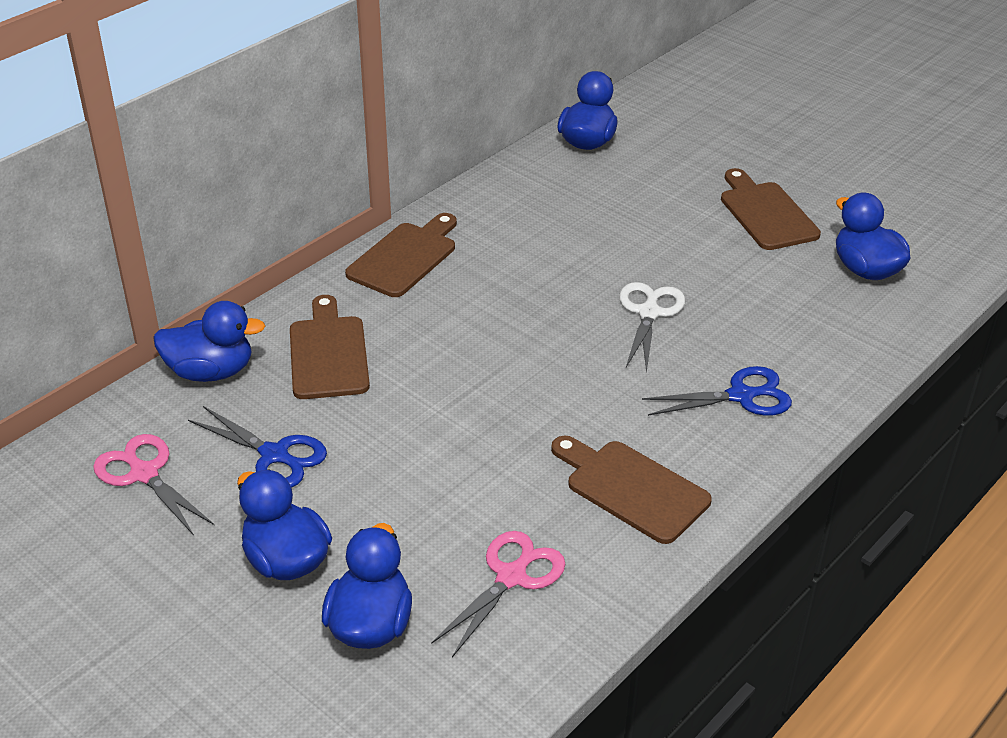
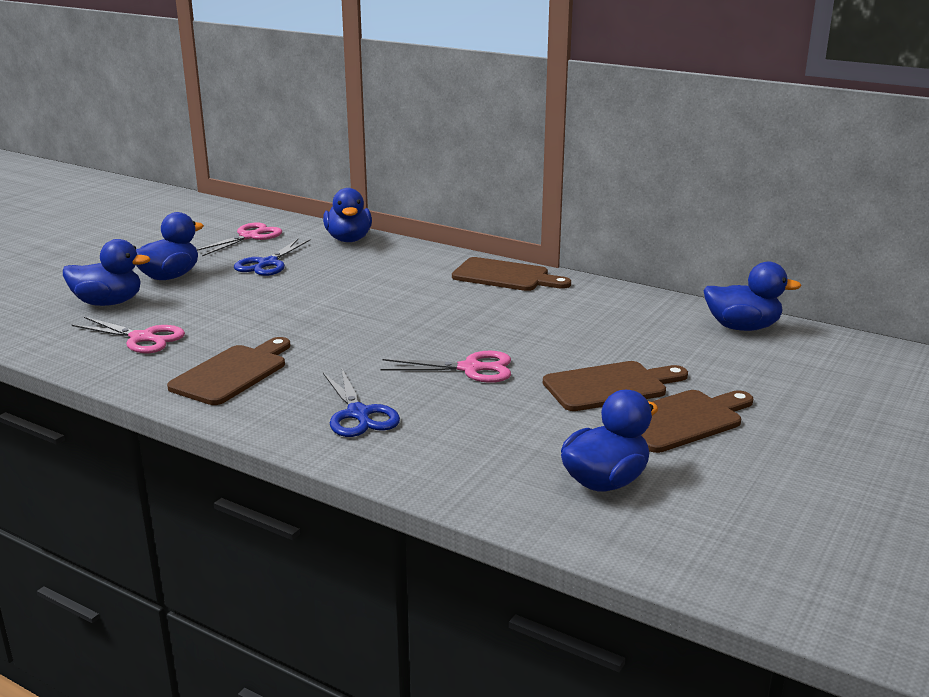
camera: 80 degrees right, 15 degrees down
brown cutting board [290,295,370,399] -> brown cutting board moved to [543,361,688,411]
white scissors [619,282,685,373] -> pink scissors [381,351,511,383]

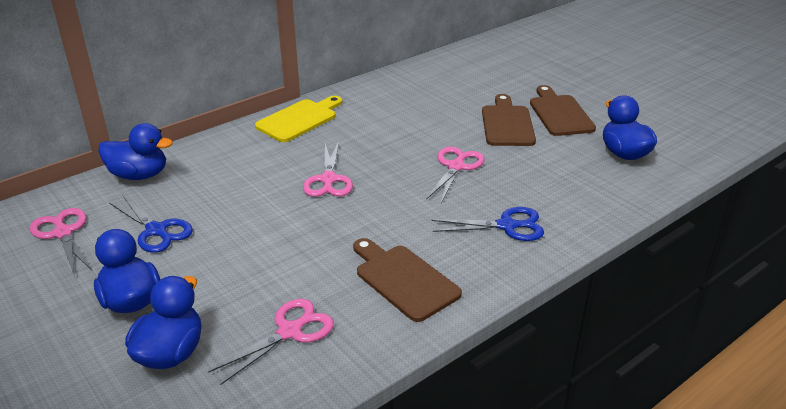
camera: 70 degrees left, 10 degrees up
brown cutting board [452,257,571,291] -> yellow cutting board [255,96,342,142]
blue duck [703,262,801,331] -> none
none -> pink scissors [303,142,353,197]

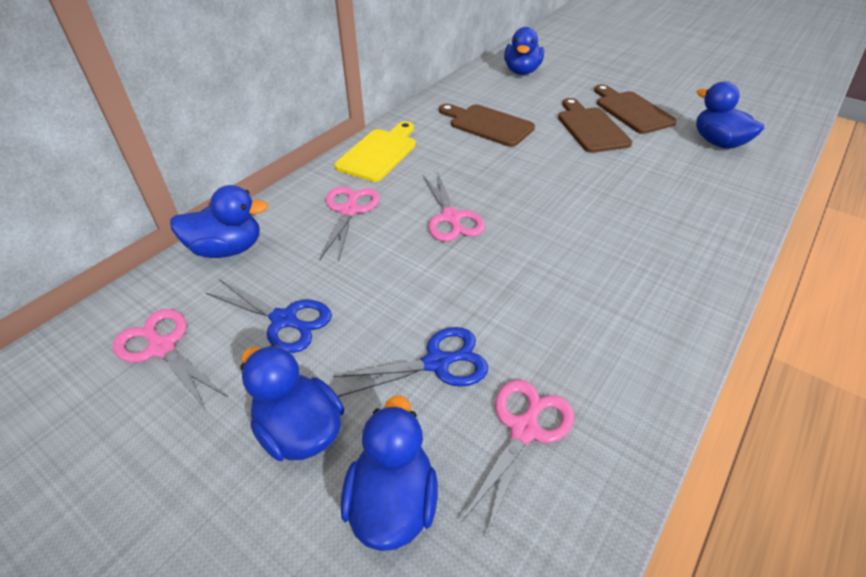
camera: 15 degrees left, 10 degrees up
brown cutting board [353,238,462,322] -> brown cutting board moved to [439,104,535,147]
pink scissors [426,147,485,203] -> pink scissors moved to [320,186,380,262]
blue scissors [431,207,544,241] -> blue scissors moved to [333,327,488,397]
none -> blue duck [504,27,544,75]

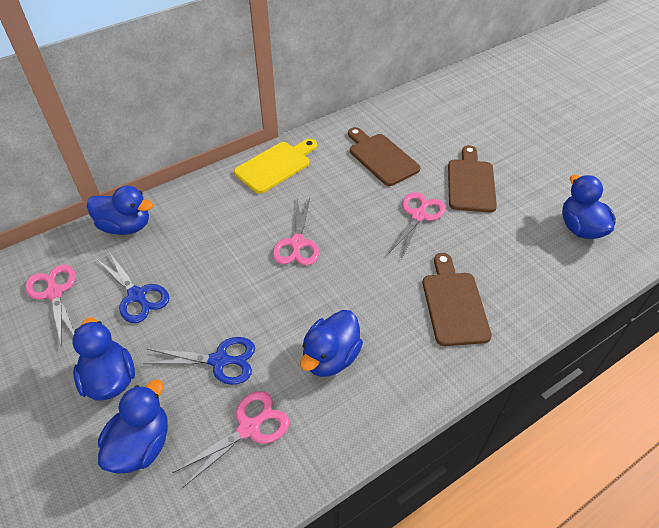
camera: 20 degrees right, 5 degrees up
pink scissors [320,186,380,262] -> pink scissors moved to [388,192,446,259]
blue duck [504,27,544,75] -> blue duck moved to [300,310,363,377]
brown cutting board [594,84,677,134] -> brown cutting board moved to [423,253,492,346]

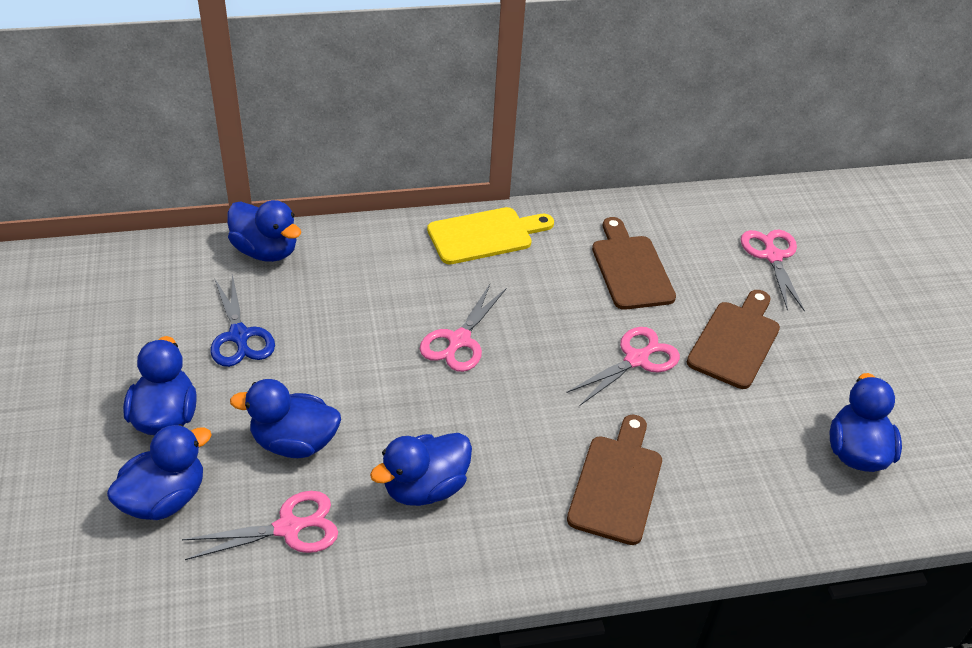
camera: 20 degrees right, 5 degrees down
pink scissors [25,264,76,345] -> pink scissors moved to [741,230,805,312]
blue scissors [143,337,255,385] -> blue duck [230,379,341,458]

